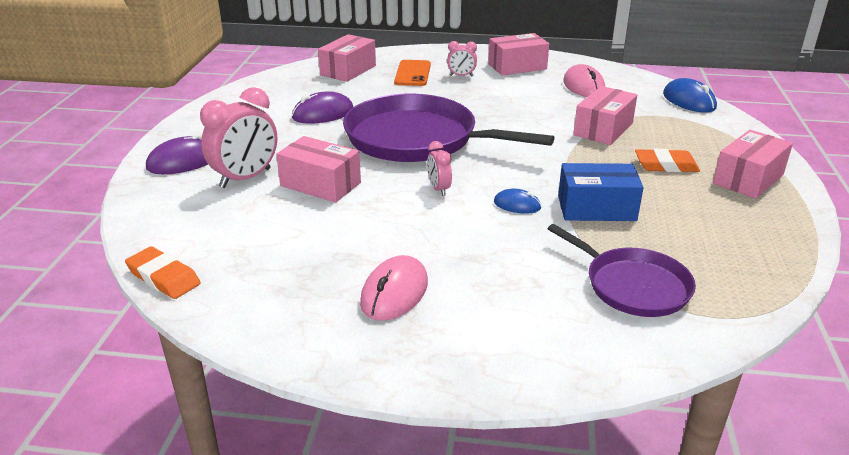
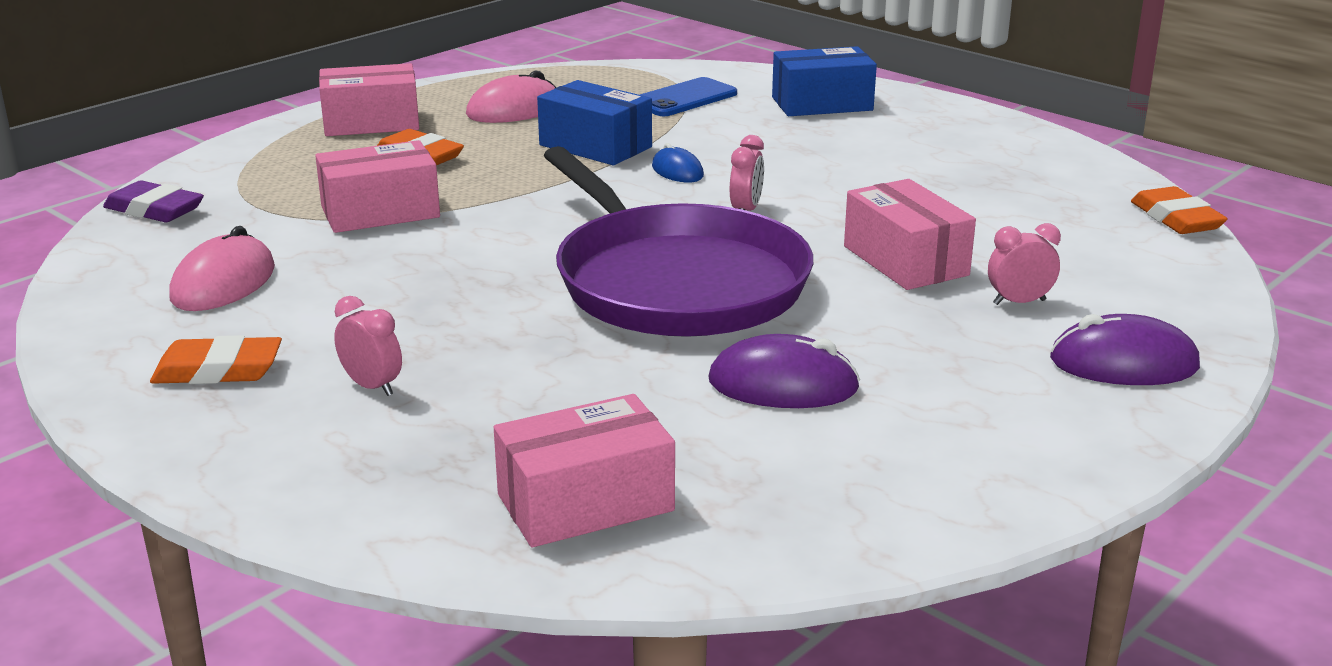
camera: 145 degrees left, 5 degrees down
pink clock [200,87,277,188] -> pink clock [988,223,1061,305], size x0.52
pink mouse [360,255,428,321] -> pink mouse moved to [466,71,557,123]
orange phone [394,60,431,86] -> none
pink box [488,33,549,75] -> orange eraser [150,335,282,384]
purple pan [548,224,696,317] -> blue phone [640,77,737,116]
blue mouse [663,78,717,113] -> purple eraser [103,180,204,222]
none -> blue box [772,46,877,116]

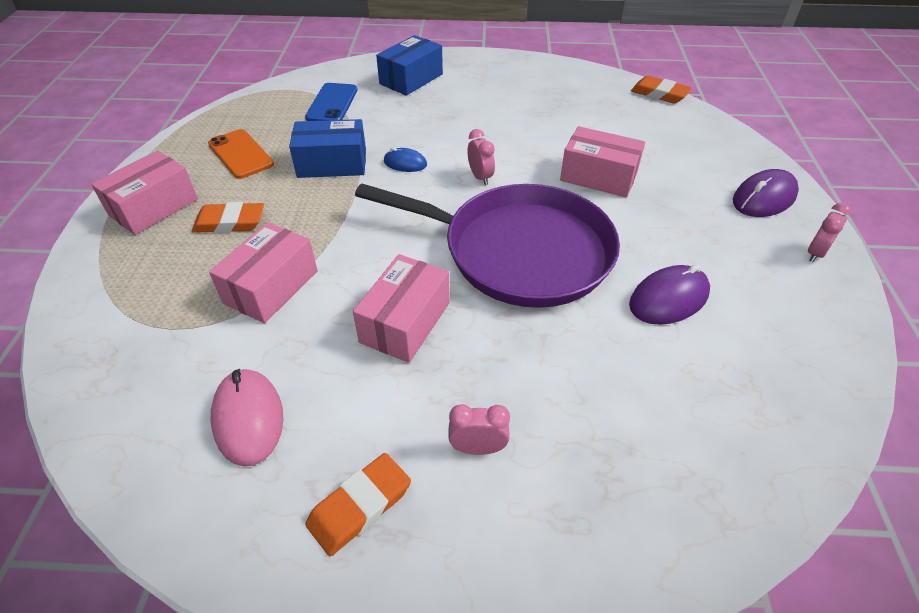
camera: 40 degrees left, 20 degrees up
purple eraser [103,180,204,222] -> none
pink mouse [466,71,557,123] -> orange phone [208,129,274,179]
pink box [494,394,675,547] -> pink box moved to [353,254,450,363]
pink clock [988,223,1061,305] -> pink clock moved to [808,203,852,262]

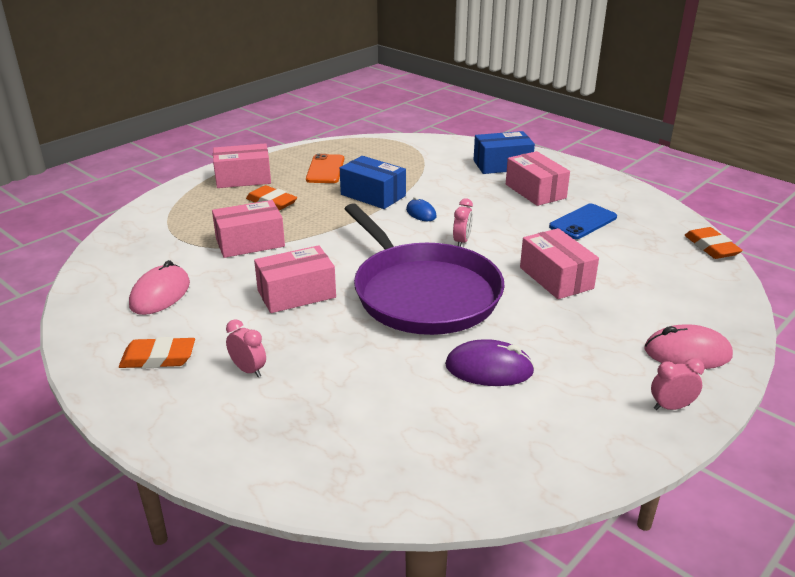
camera: 40 degrees right, 15 degrees down
blue phone [305,83,358,121] -> blue phone moved to [549,204,617,239]
purple mouse [733,169,799,217] -> pink mouse [645,324,733,369]
none -> pink box [506,151,570,206]

